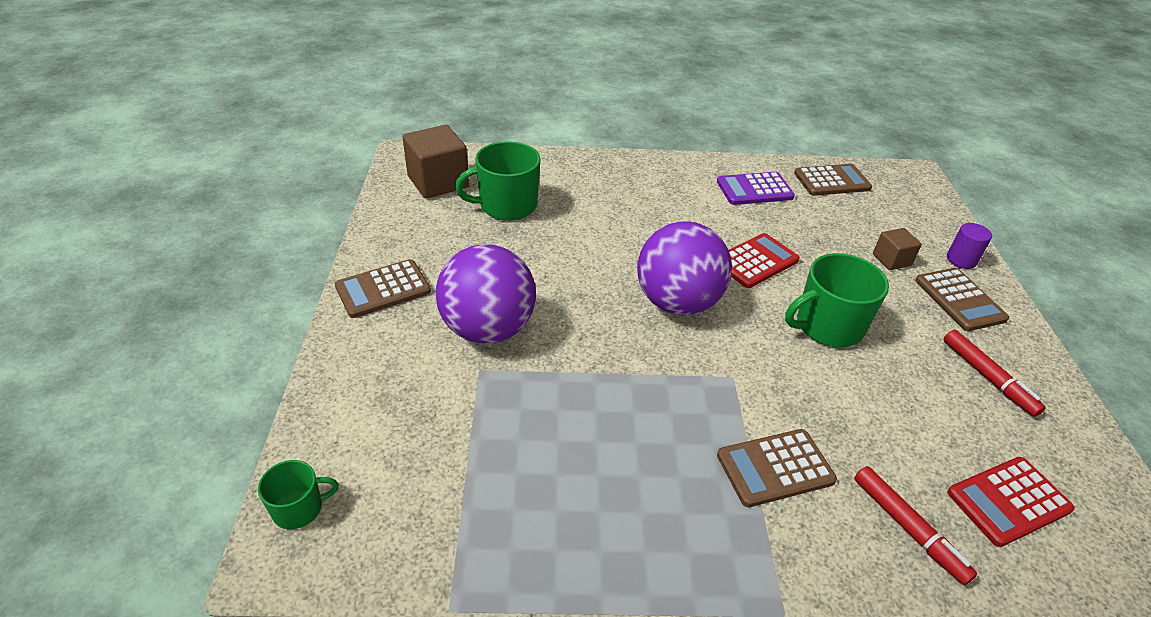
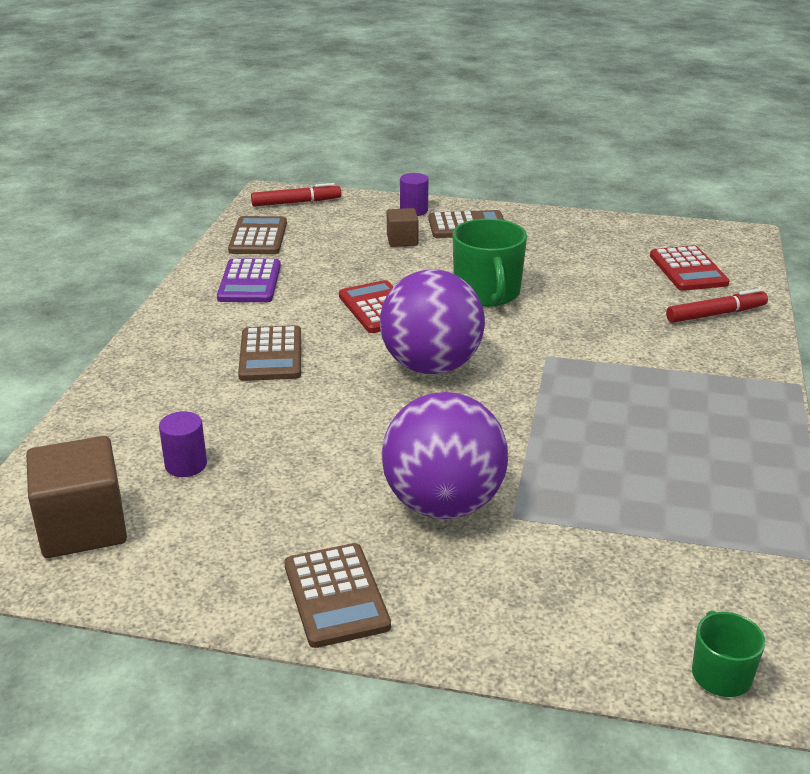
camera: 75 degrees left, 10 degrees down
green mug [455,141,541,221] -> purple cylinder [159,411,207,477]
brown calculator [717,429,837,507] -> brown calculator moved to [238,325,301,381]
red marker [943,330,1046,417] -> red marker moved to [251,183,341,207]

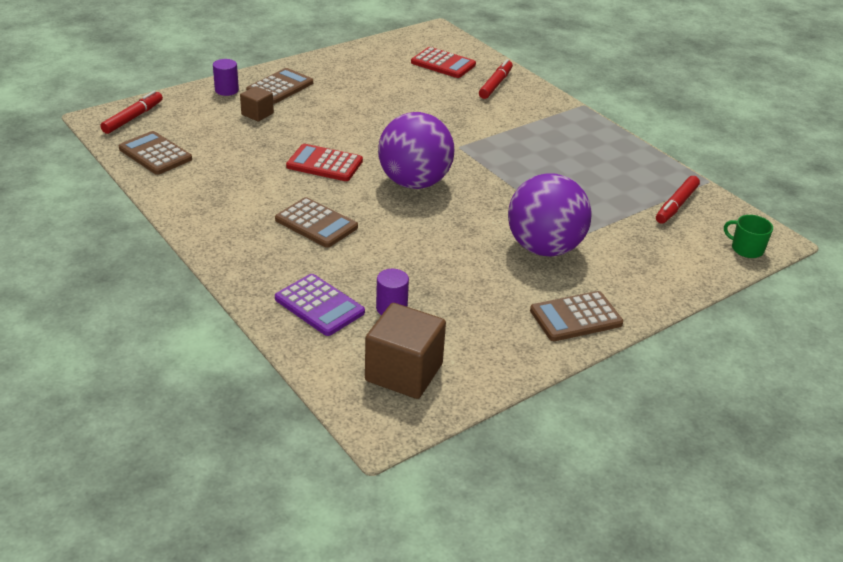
camera: 50 degrees left, 5 degrees up
purple calculator [217,258,281,302] -> purple calculator moved to [275,274,365,336]
brown calculator [284,543,391,648] -> brown calculator turned 135 degrees clockwise [530,291,623,341]
green mug [452,218,527,307] -> none
none -> red marker [656,176,700,224]

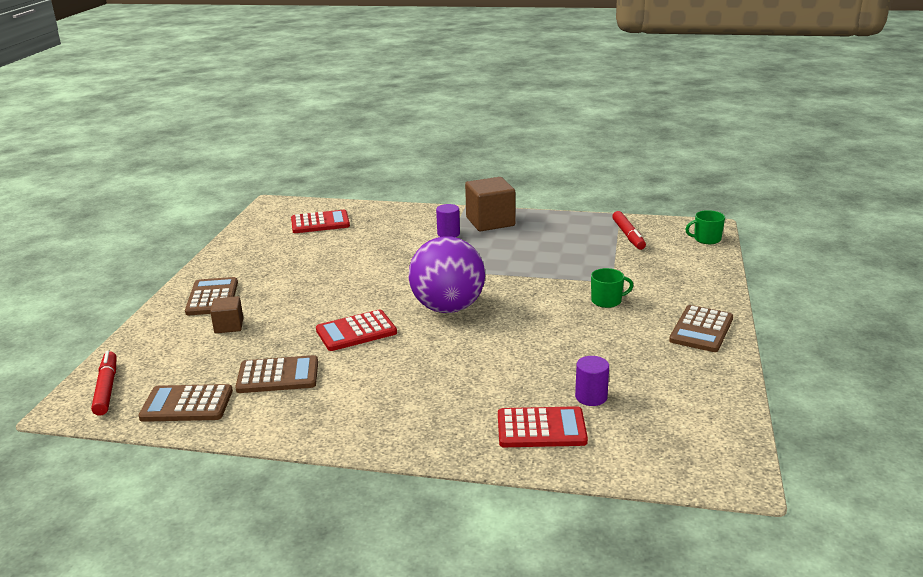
camera: 40 degrees left, 10 degrees down
purple cylinder [213,59,239,96] -> purple cylinder moved to [436,204,460,237]
brown calculator [275,197,358,248] -> brown calculator moved to [235,355,318,393]
purple calculator [275,274,365,336] -> red calculator [498,406,588,447]
brown cube [365,303,446,399] -> brown cube moved to [465,177,515,231]
red marker [479,59,513,99] -> none
purple ball [508,173,592,257] -> green mug [591,268,634,308]

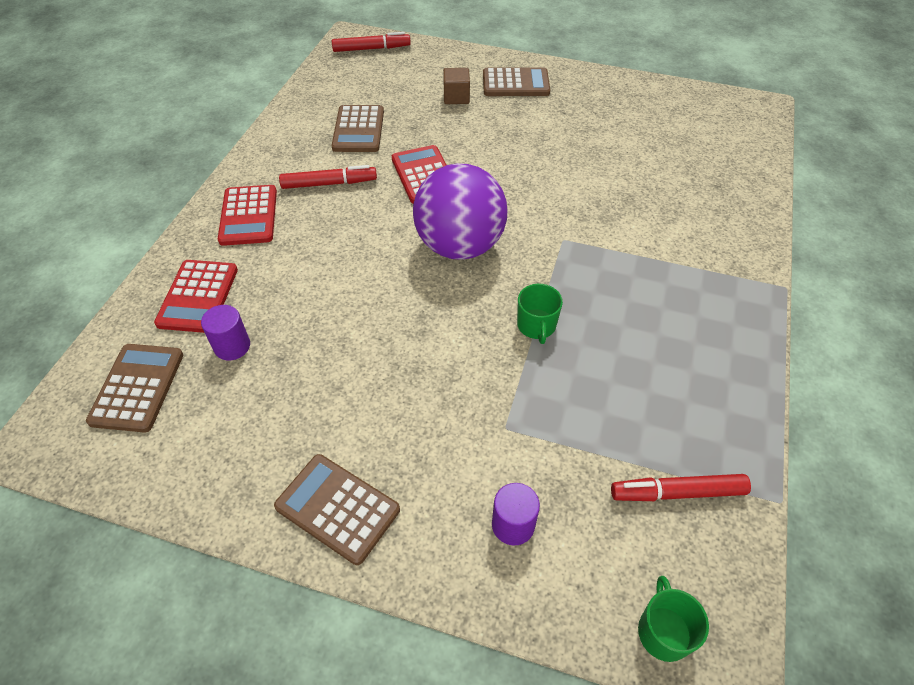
camera: 95 degrees right, 25 degrees up
brown calculator [138,384,233,422] -> brown calculator moved to [86,344,183,433]
red calculator [291,210,350,233] -> red calculator moved to [218,185,277,246]
purple cylinder [436,204,460,237] -> purple cylinder moved to [492,483,540,546]
brown cube [465,177,515,231] -> none
green mug [591,268,634,308] -> green mug moved to [517,284,563,344]
none -> red marker [279,165,377,189]

